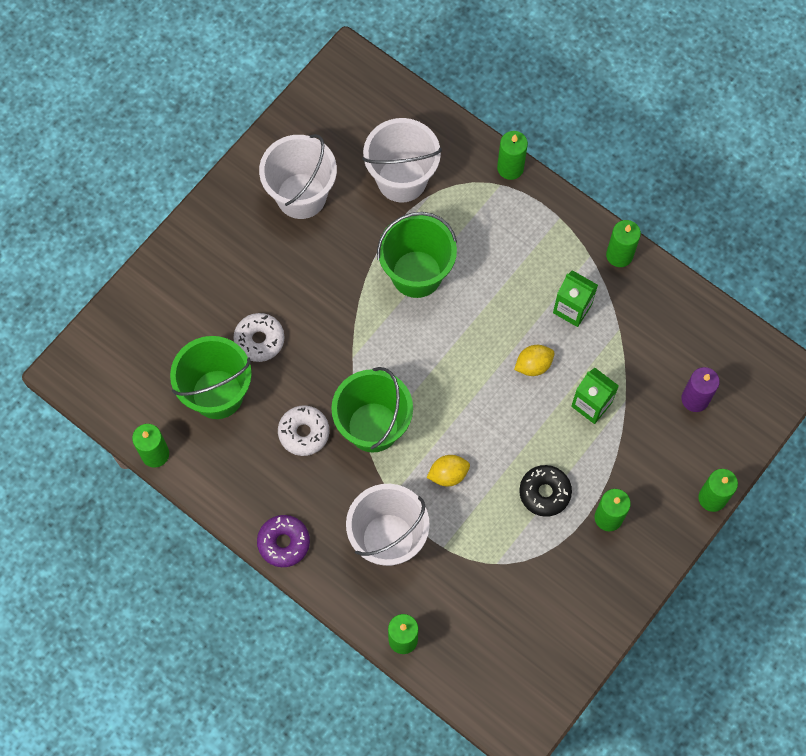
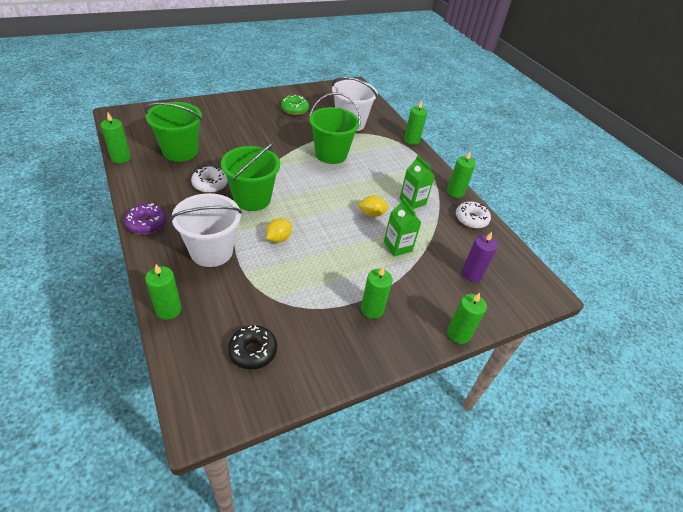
camera: 20 degrees right, 25 degrees down
white donut [233,313,284,362] -> white donut moved to [456,201,491,229]
white bucket [259,134,337,219] -> green donut [281,95,309,115]
yellow lemon [426,455,470,486] -> yellow lemon turned 60 degrees counterclockwise [266,218,292,243]
black donut [519,465,572,517] -> black donut moved to [228,325,277,369]

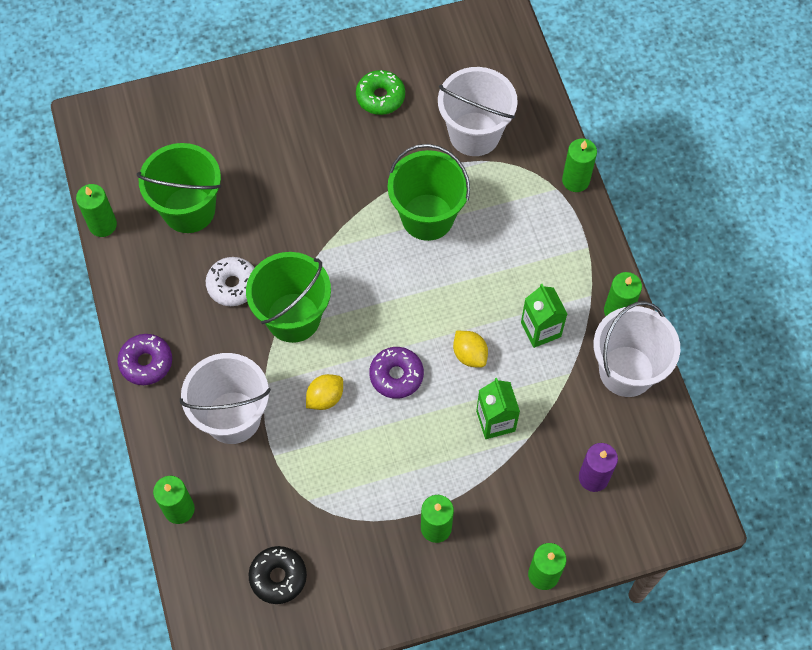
camera: 15 degrees right, 20 degrees up
yellow lemon [358,195,389,217] -> yellow lemon turned 45 degrees clockwise [453,331,488,368]
white donut [456,201,491,229] -> white bucket [594,301,680,397]
none -> purple donut [369,347,424,399]

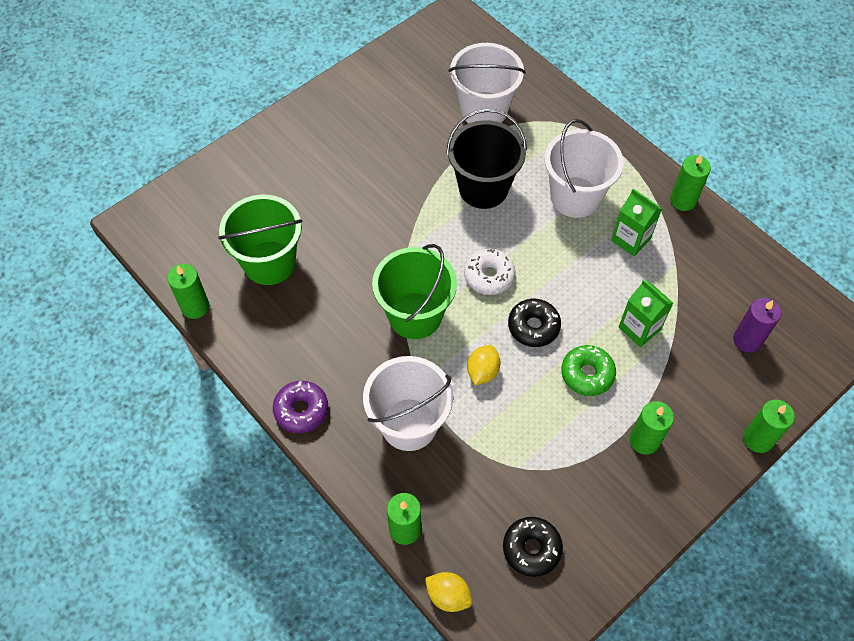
camera: 25 degrees left, 5 degrees down
white donut [206,257,254,306] -> white donut moved to [464,249,516,295]
green donut [356,70,405,115] -> green donut moved to [561,345,616,396]
purple donut [369,347,424,399] -> black donut [508,299,561,347]
green bucket [388,144,470,241] -> black bucket [446,109,527,209]
yellow lemon [453,331,488,368] -> yellow lemon moved to [425,572,472,612]
green candle [562,138,597,192] -> none
white bucket [594,301,680,397] -> white bucket moved to [545,119,624,218]

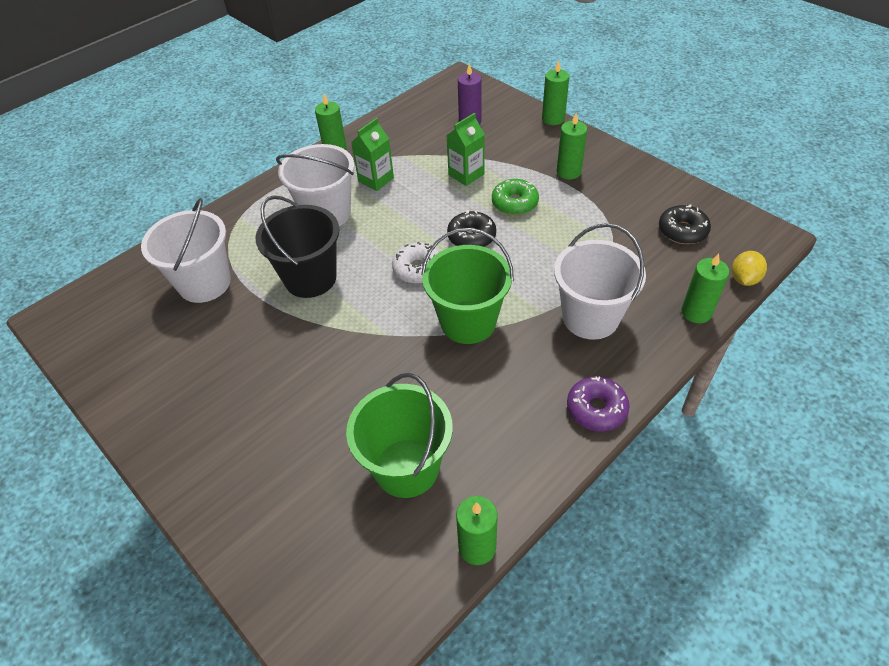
camera: 90 degrees left, 10 degrees down
yellow lemon [467,345,500,385] -> none

